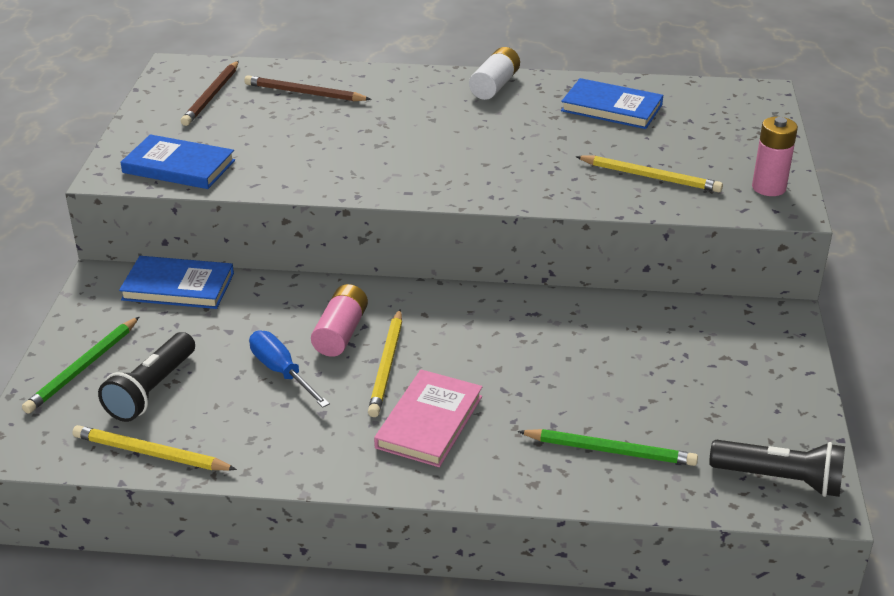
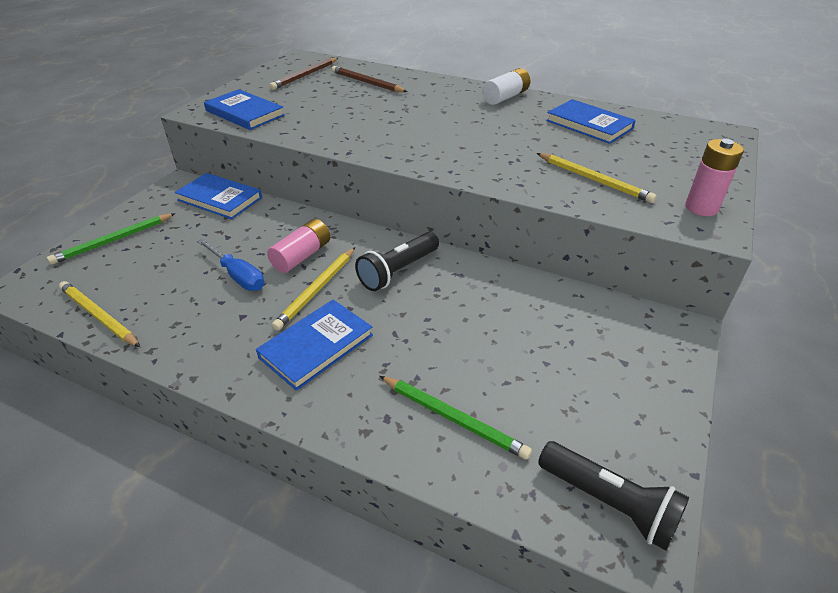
camera: 20 degrees right, 5 degrees up
black flashlight [98,332,195,422] -> black flashlight moved to [355,232,439,291]
blue screwdriver [249,330,330,408] -> blue screwdriver turned 150 degrees clockwise [197,239,264,291]
pink book [374,369,483,467] -> blue book [256,300,373,391]

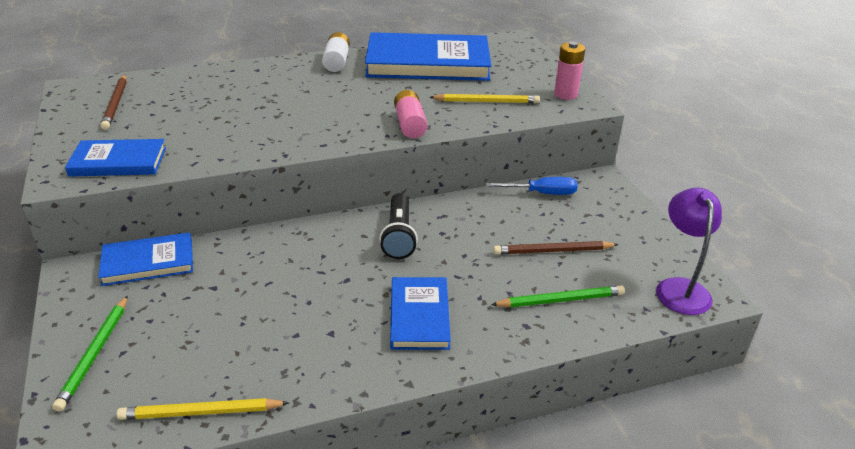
camera: 45 degrees left, 5 degrees down
blue screwdriver [197,239,264,291] -> blue screwdriver moved to [486,177,578,195]
pink battery [267,219,330,273] -> pink battery moved to [394,90,427,138]
yellow pencil [272,247,355,331] -> none
brown pencil [331,66,407,92] -> brown pencil moved to [493,241,619,255]
black flashlight [538,441,689,551] -> purple lamp [656,188,722,315]
blue book [546,99,636,144] -> blue book [365,32,491,81], size x1.86

